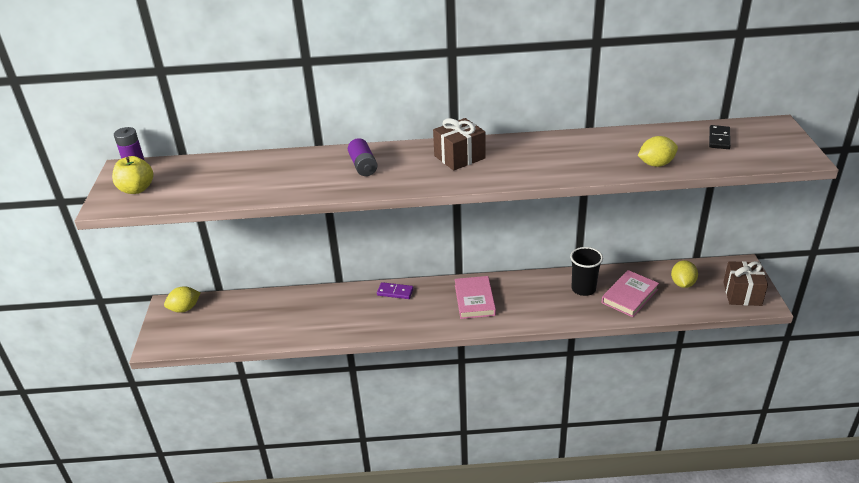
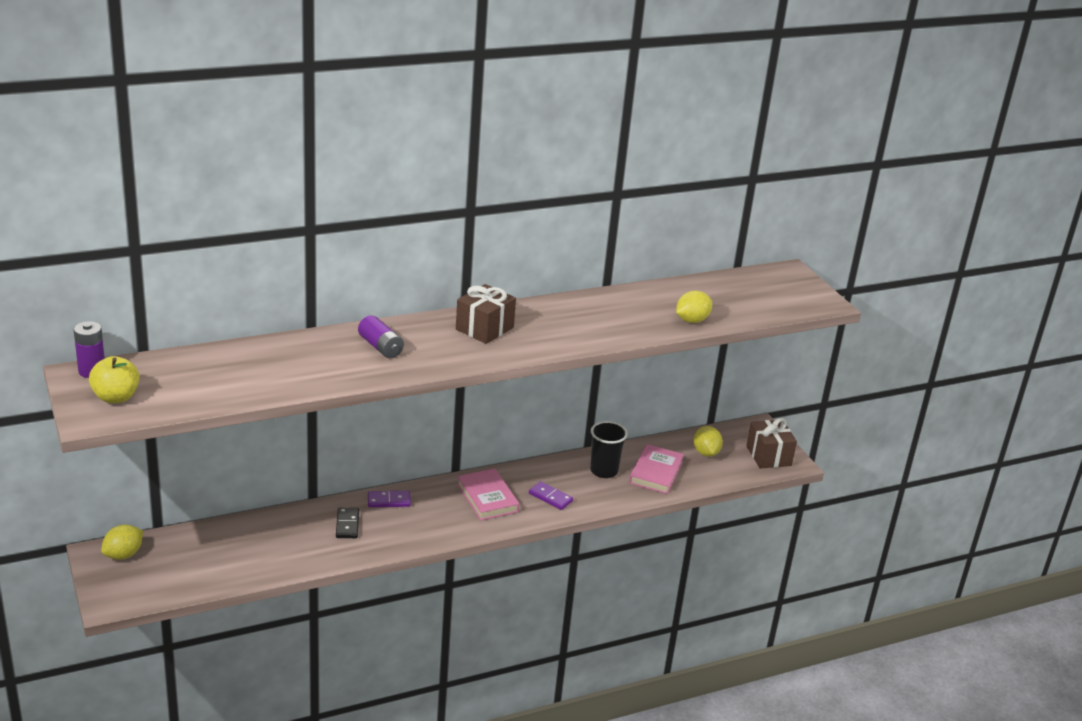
camera: 25 degrees left, 5 degrees down
black domino [709,125,731,149] -> black domino moved to [336,508,359,538]
none -> purple domino [529,481,573,510]

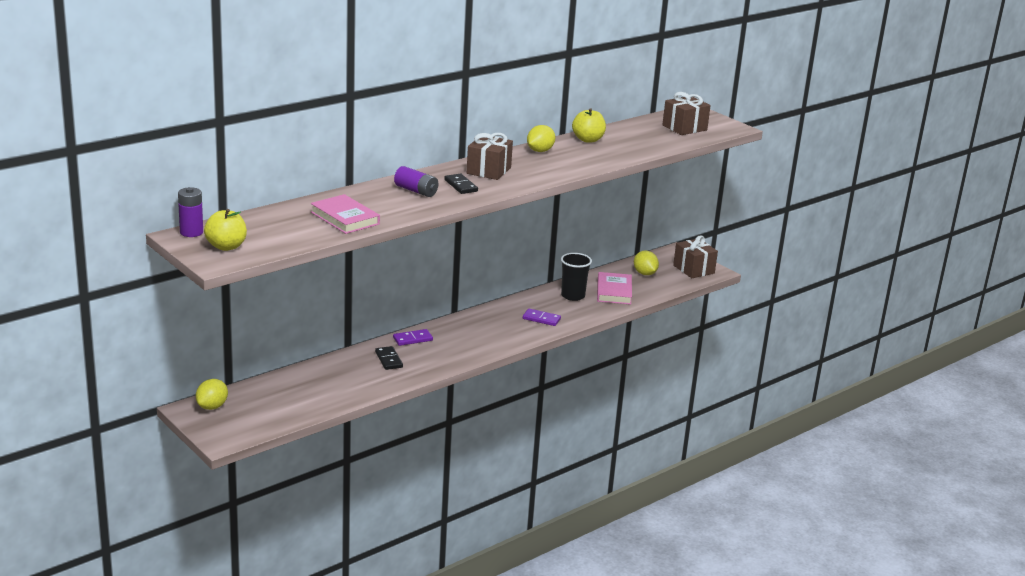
camera: 15 degrees left, 5 degrees down
pink book [457,468,520,521] -> pink book moved to [311,194,380,234]
yellow lemon [676,291,712,323] -> yellow lemon moved to [527,125,555,152]
none -> black domino [444,174,478,194]
none -> yellow apple [572,108,606,143]
none -> brown gift [662,92,711,135]

